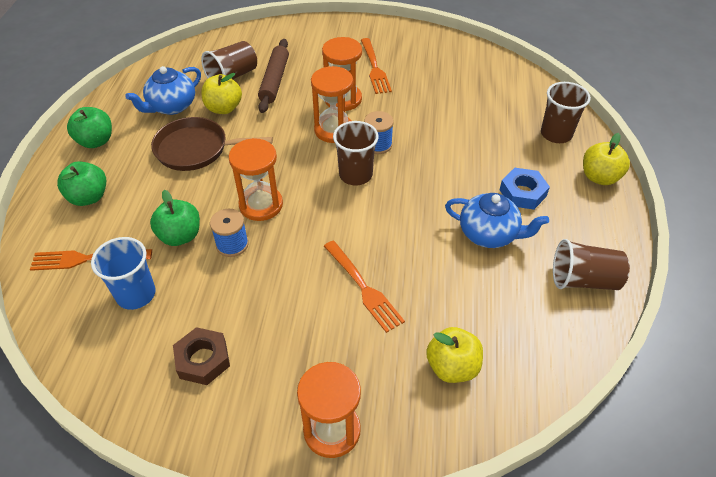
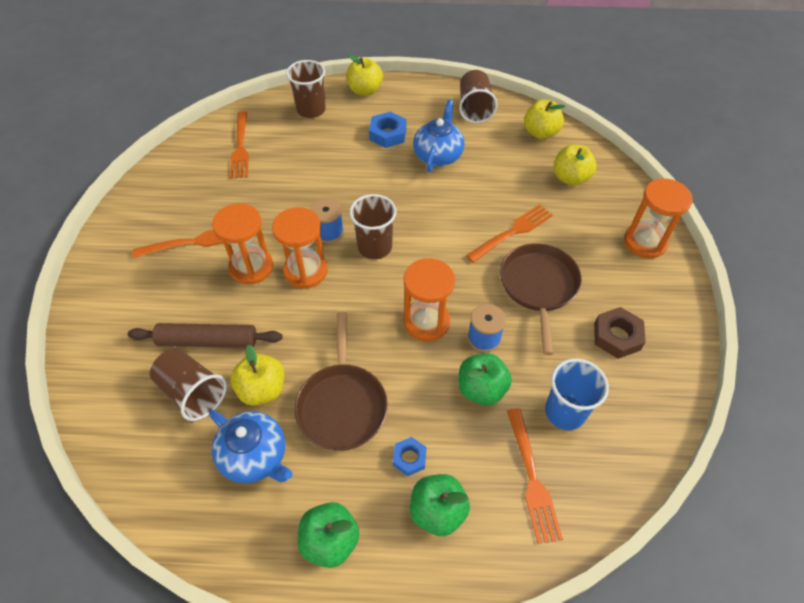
camera: 95 degrees left, 5 degrees up
none -> orange fork [230,111,249,179]
none -> blue nut [393,437,427,476]
none -> brown pan [500,243,582,355]
none -> yellow apple [524,100,565,139]

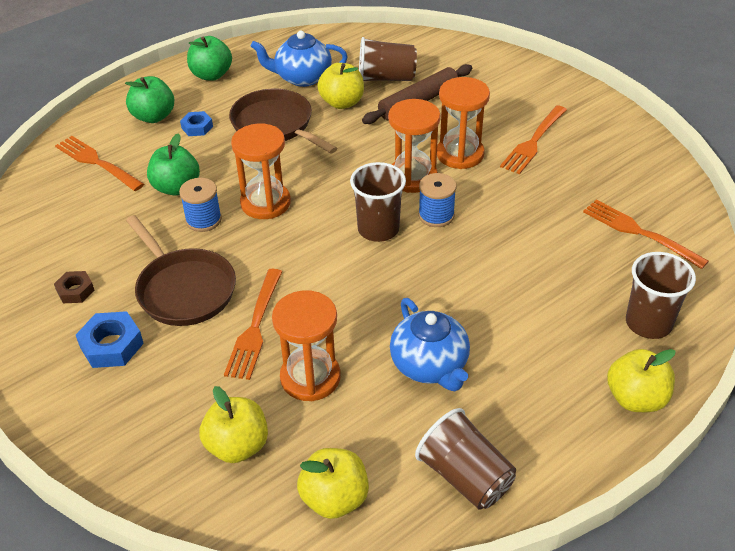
camera: 140 degrees right, 10 degrees down
blue nut [369,111,407,148] -> blue nut moved to [76,311,144,368]
blue cup [545,359,609,430] -> none
brown nut [594,307,646,359] -> brown nut [54,271,95,303], size x0.63
orange hourglass [624,178,693,258] -> orange hourglass moved to [272,290,341,401]

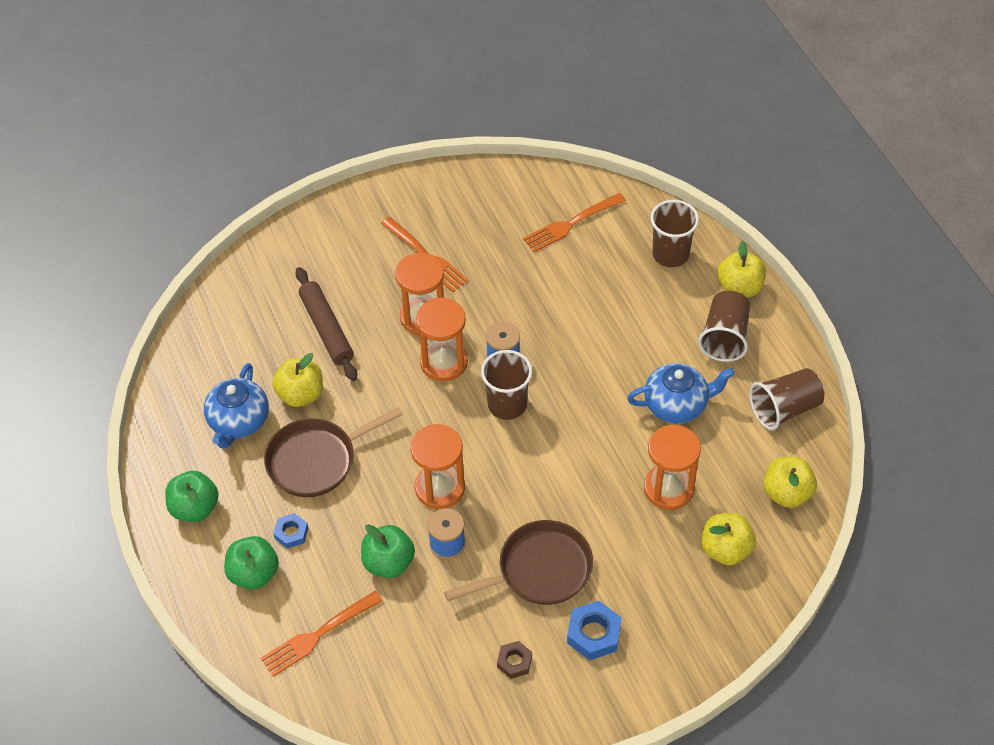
camera: 75 degrees left, 10 degrees up
orange fork [224,269,282,380] -> none
brown cup [359,37,417,81] -> brown cup moved to [698,291,751,362]

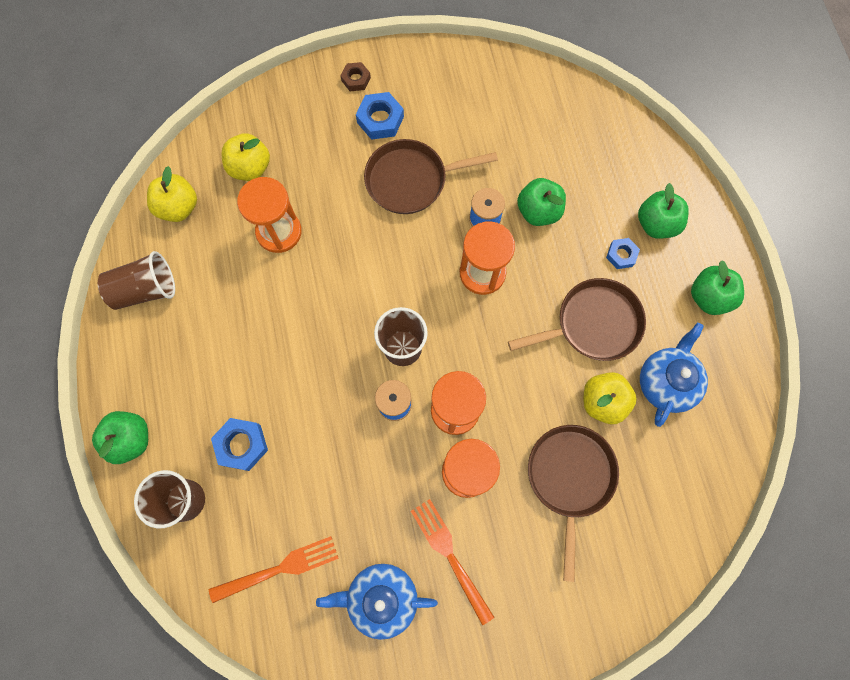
camera: 170 degrees left, 20 degrees up
orange fork [261,591,383,677] -> none
brown rolling pin [295,267,357,381] -> brown pan [528,425,619,582]
brown nut [497,641,532,679] -> brown nut moved to [340,62,371,91]
blue teapot [627,363,735,423] -> blue teapot moved to [316,564,438,640]
brown cup [698,291,751,362] -> none
yellow apple [717,241,766,297] -> green apple [92,411,148,464]
none -> blue nut [211,418,268,471]

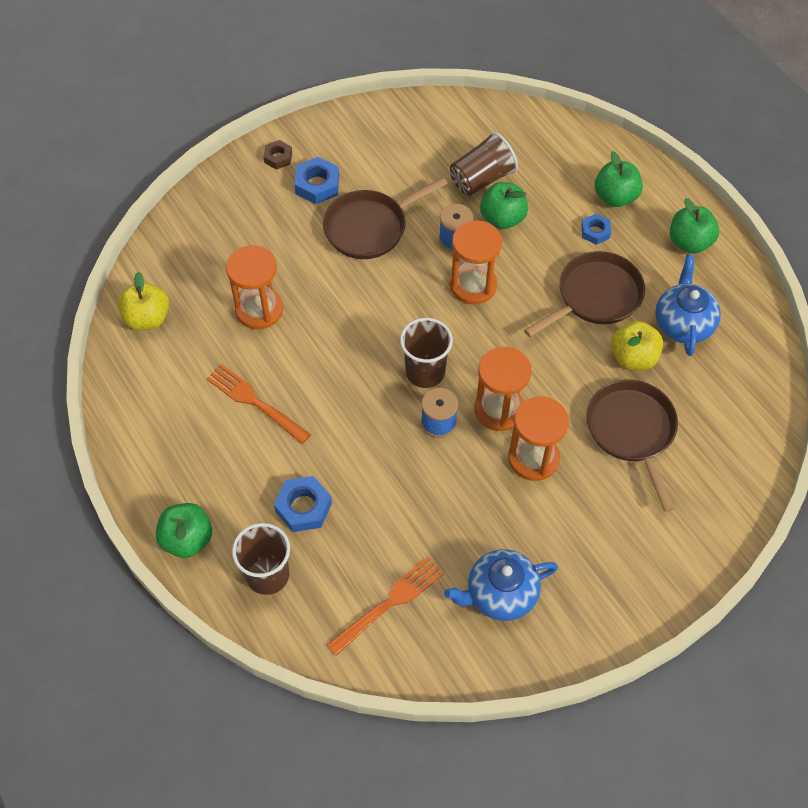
camera: 20 degrees left, 15 degrees down
brown cup [98,251,175,310] -> brown cup moved to [450,132,518,196]
yellow apple [222,133,270,181] -> none
orange fork [411,499,494,625] -> orange fork moved to [206,364,311,444]

